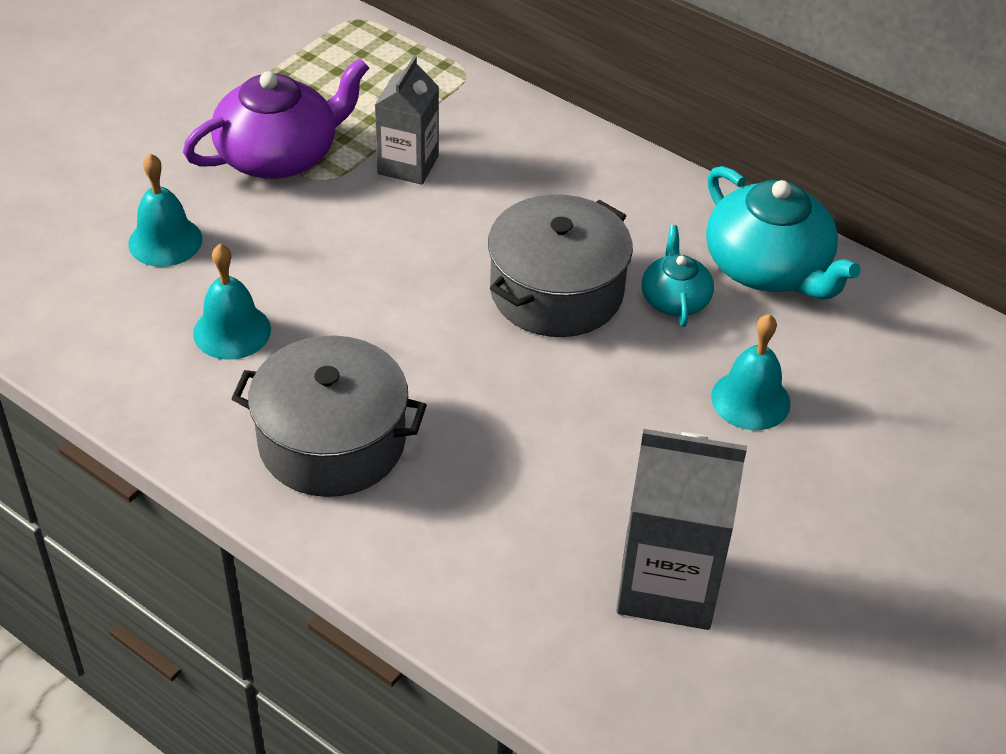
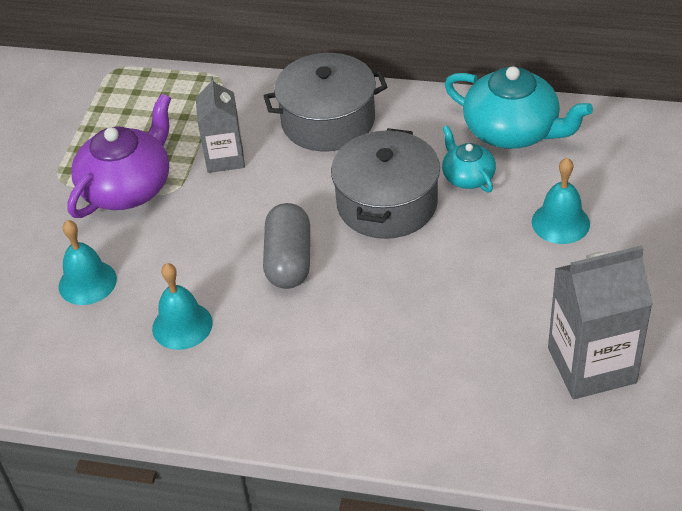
camera: 20 degrees left, 0 degrees up
grey pot [231,335,427,497] -> grey pot moved to [264,53,387,151]
none -> grey capsule [263,203,310,289]

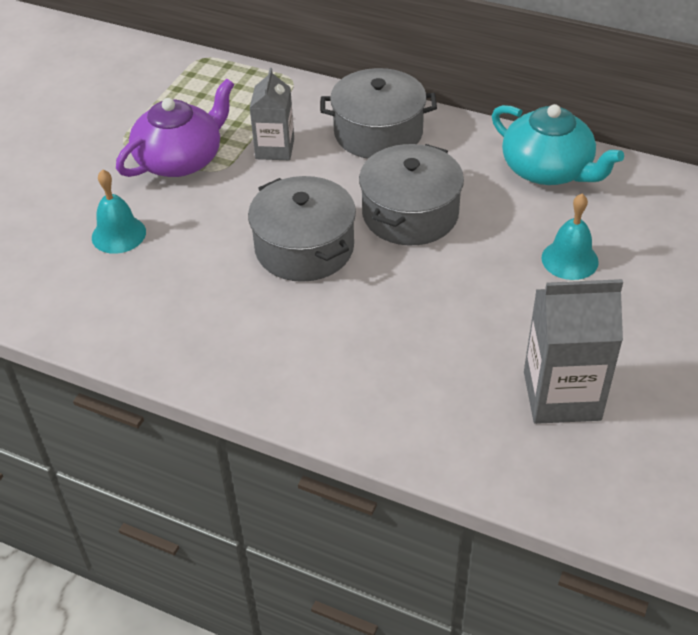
camera: 10 degrees right, 0 degrees up
turquoise bell [152,263,212,350] -> none
grey capsule [263,203,310,289] -> grey pot [248,176,356,282]
turquoise teapot [442,125,496,193] -> none

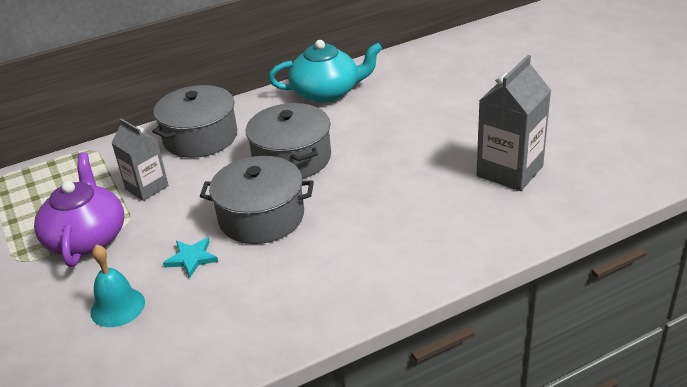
camera: 50 degrees left, 10 degrees down
turquoise bell [541,194,599,280] -> none
none -> turquoise star [163,237,218,278]

